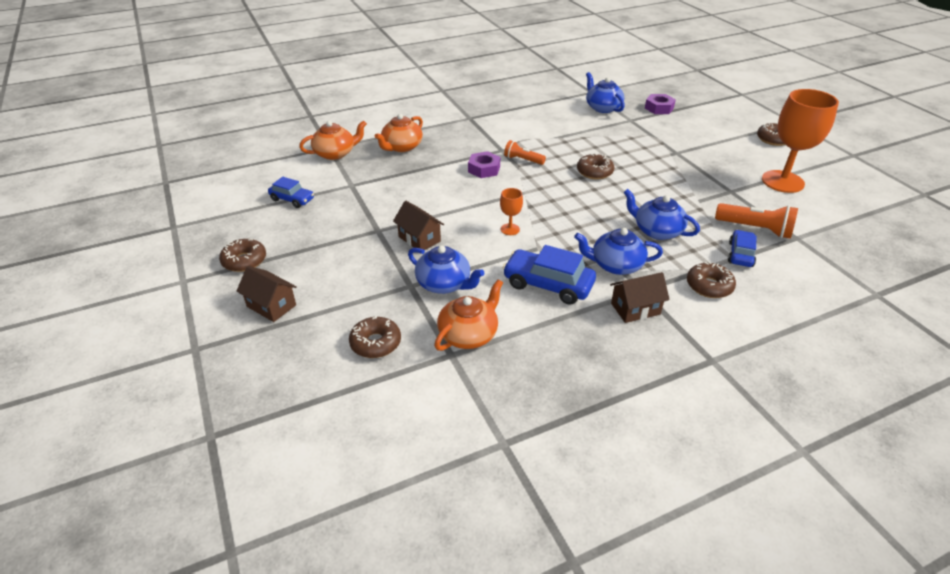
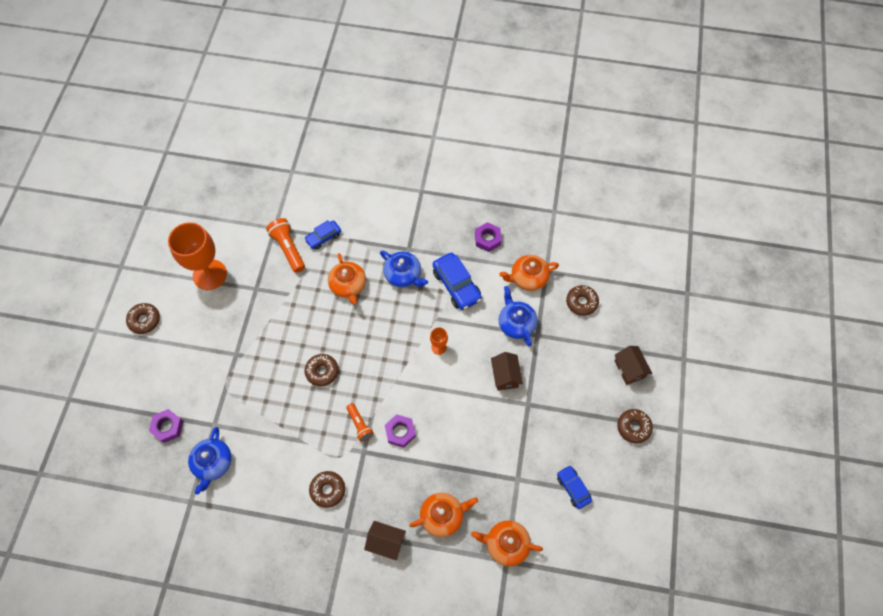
camera: 145 degrees left, 25 degrees up
brown house [610,272,670,323] -> brown house moved to [364,521,406,561]
blue teapot [624,189,700,240] -> orange teapot [328,253,366,304]
brown donut [687,261,736,298] -> brown donut moved to [309,471,345,508]
none -> purple nut [475,222,501,252]

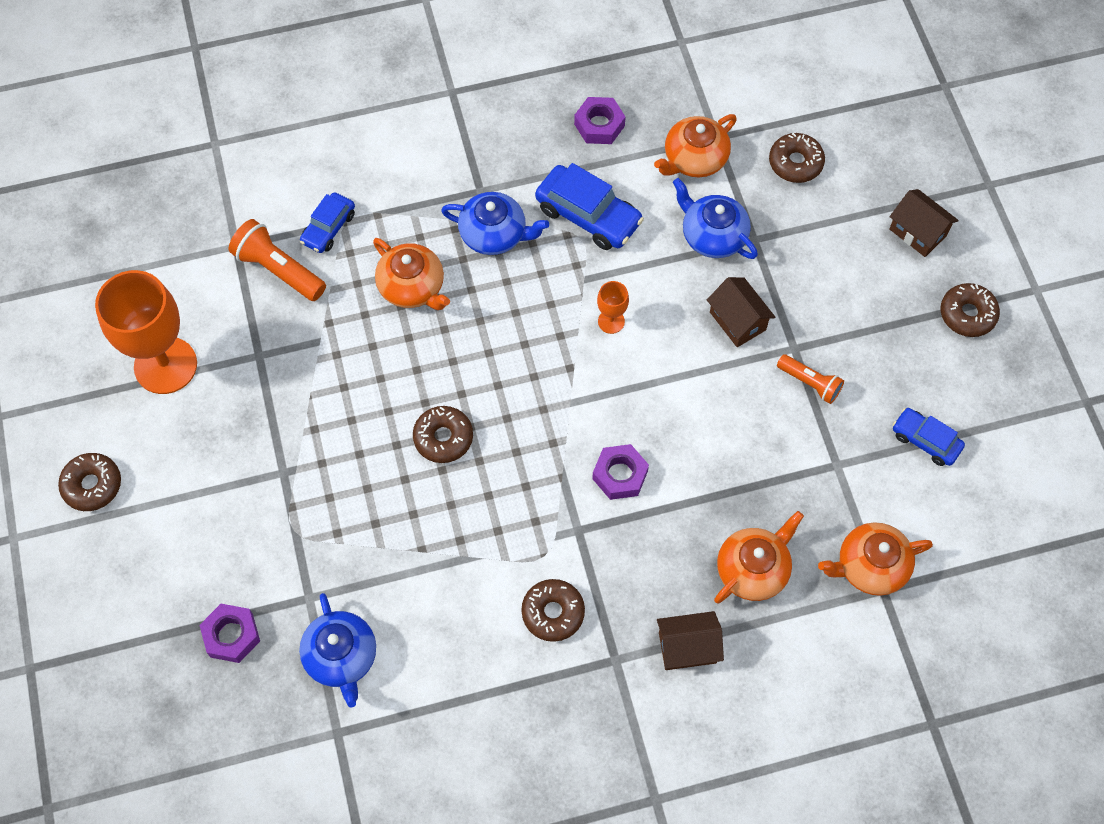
camera: 25 degrees left, 0 degrees up
orange flashlight [346,403,374,442] -> orange flashlight moved to [777,354,844,404]

